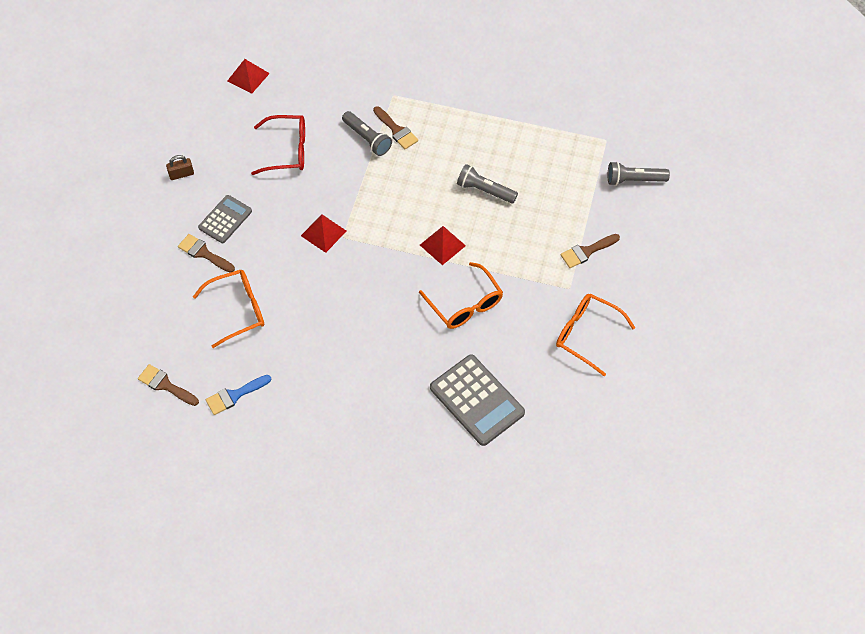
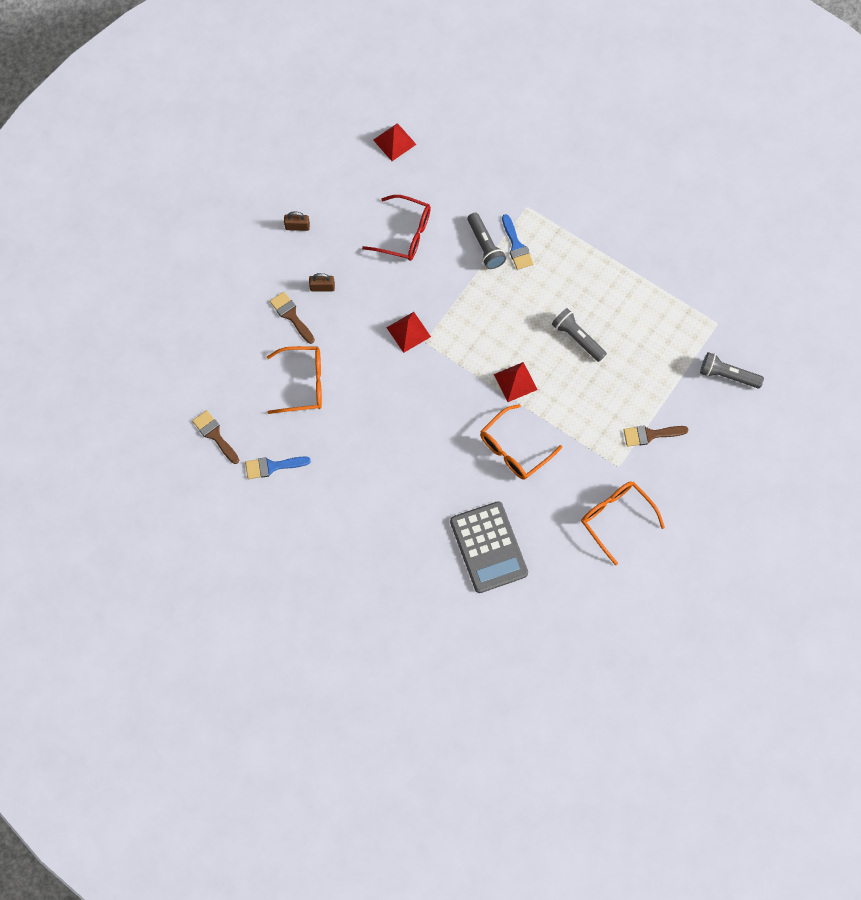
camera: 20 degrees right, 10 degrees up
grey calculator [198,195,252,243] -> brown padlock [309,273,335,291]
brown brush [373,106,418,149] -> blue brush [502,214,533,270]
orange glasses [419,262,503,329] -> orange glasses turned 60 degrees clockwise [480,404,562,480]

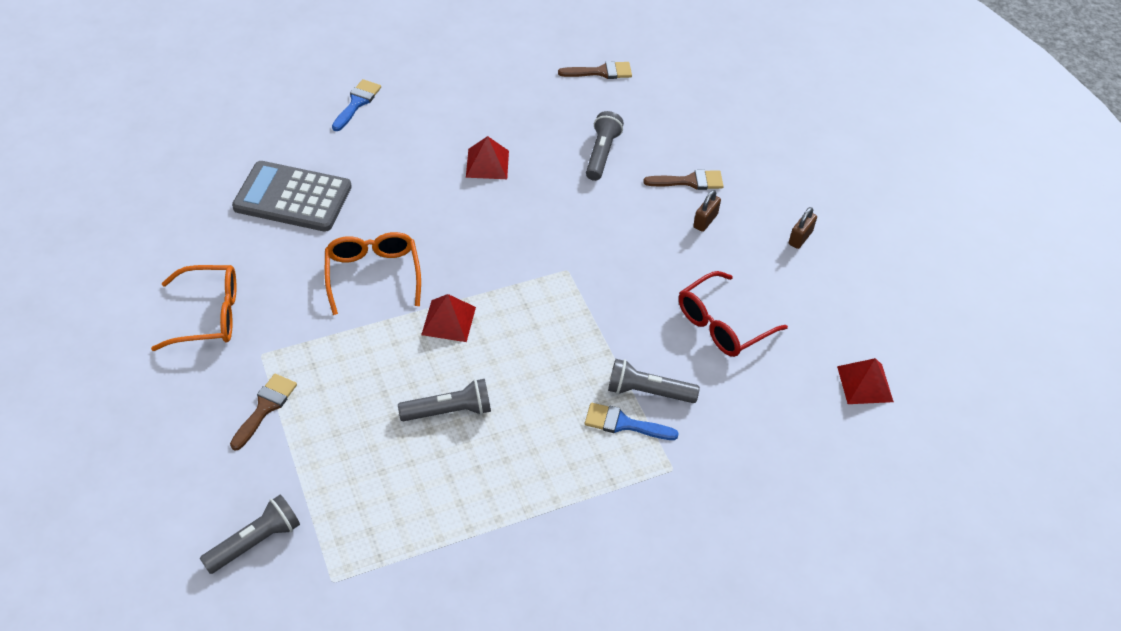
camera: 120 degrees right, 20 degrees down
blue brush [245,456,311,479] -> blue brush moved to [332,79,381,131]
orange glasses [267,346,322,414] -> grey flashlight [586,111,624,181]
red pyramid [386,312,431,353] -> red pyramid moved to [466,136,509,179]

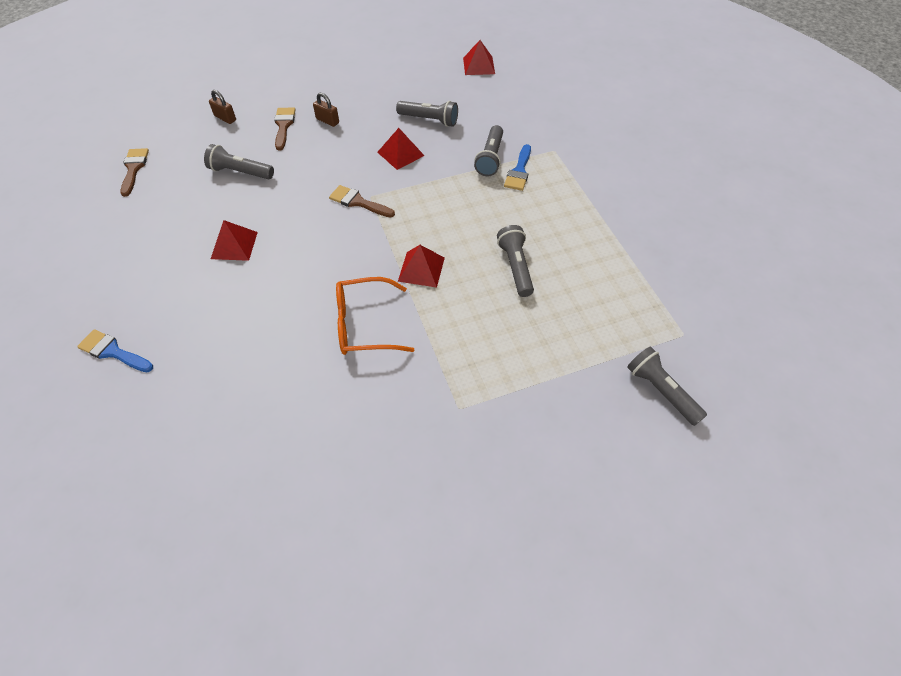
camera: 85 degrees left, 5 degrees up
orange glasses [151,265,236,351] -> none
brown brush [230,374,297,451] -> brown brush moved to [329,185,395,218]
grey calculator [232,161,352,232] -> none
red glasses [679,271,788,357] -> grey flashlight [396,101,458,127]
brown padlock [789,207,817,249] -> brown padlock moved to [209,90,236,124]
none -> red pyramid [377,128,424,170]

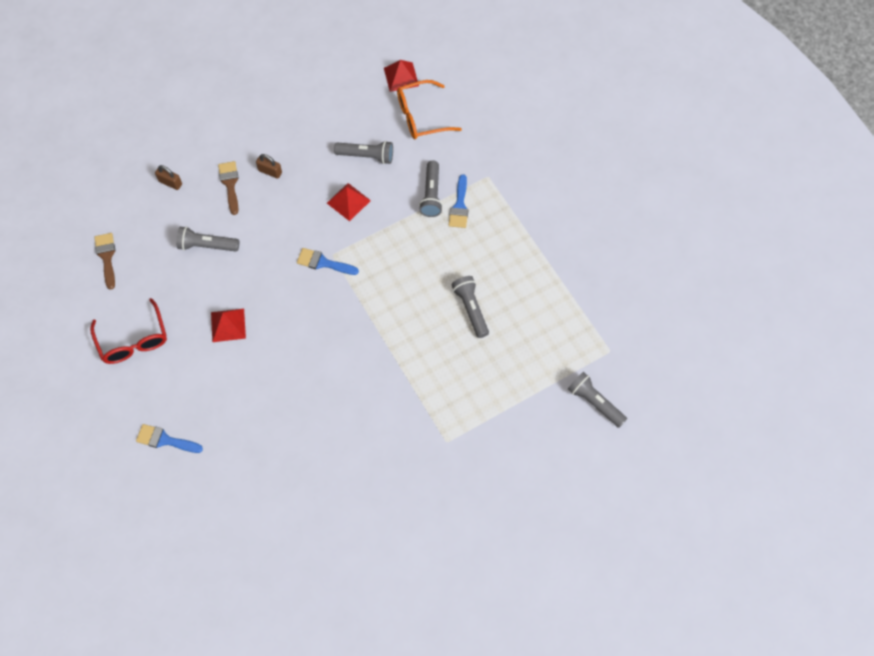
camera: 10 degrees left, 10 degrees up
brown brush [329,185,395,218] -> blue brush [297,248,359,275]
orange glasses [336,277,414,355] -> orange glasses moved to [397,80,462,139]
red pyramid [398,245,445,288] -> none
none -> red glasses [90,298,167,364]

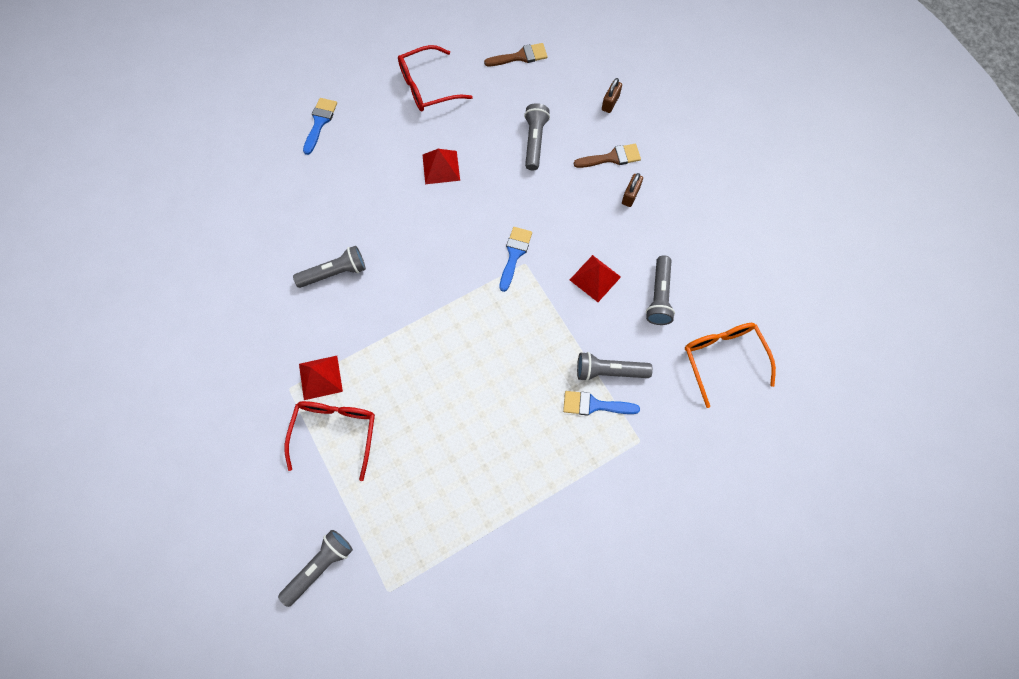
camera: 90 degrees right, 5 degrees up
red pyramid [384,60,419,92] -> red pyramid moved to [299,356,343,400]
grey flashlight [452,276,489,338] -> grey flashlight moved to [293,246,366,288]
none -> red glasses [284,401,375,481]

